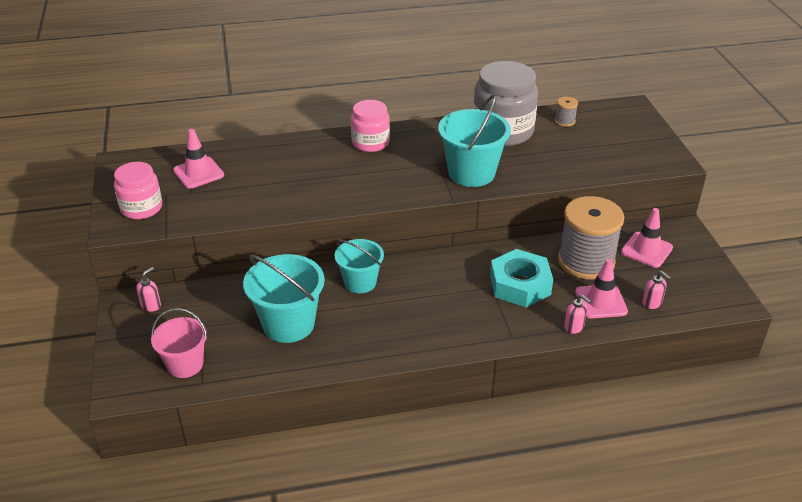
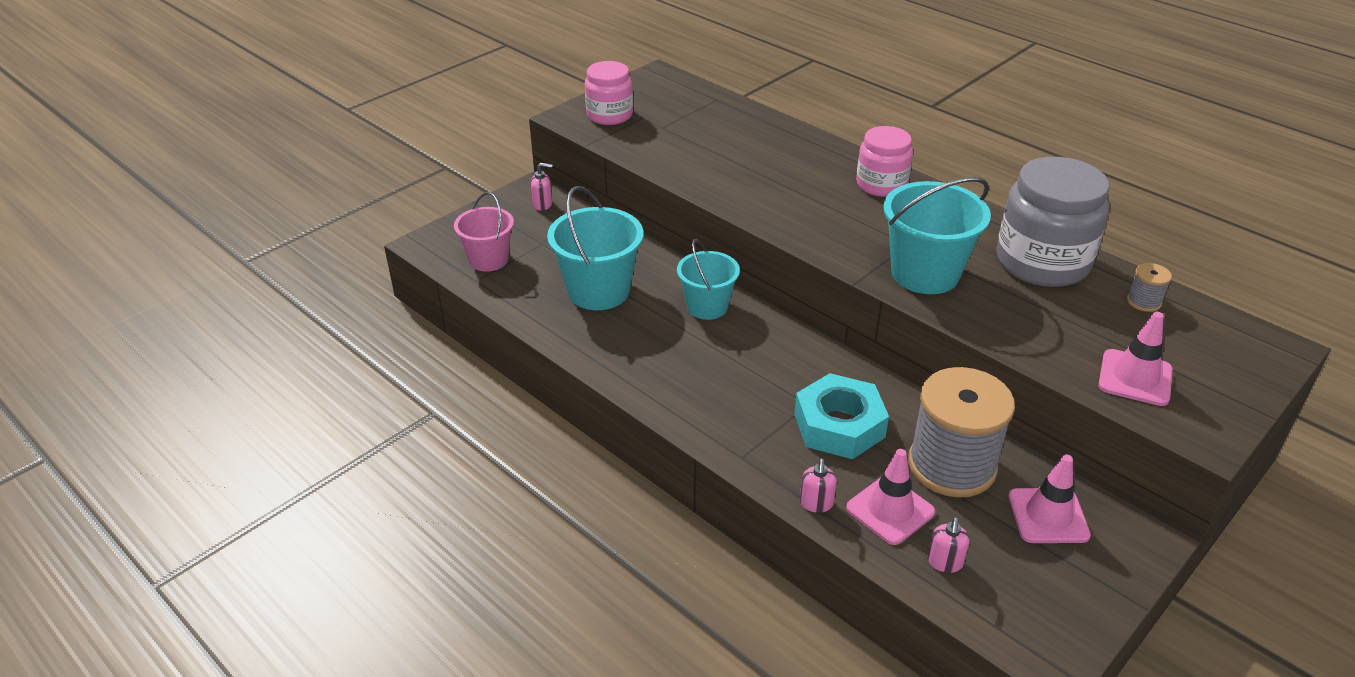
camera: 55 degrees right, 0 degrees up
pink traffic cone [173,129,224,189] -> pink traffic cone moved to [1098,312,1173,406]

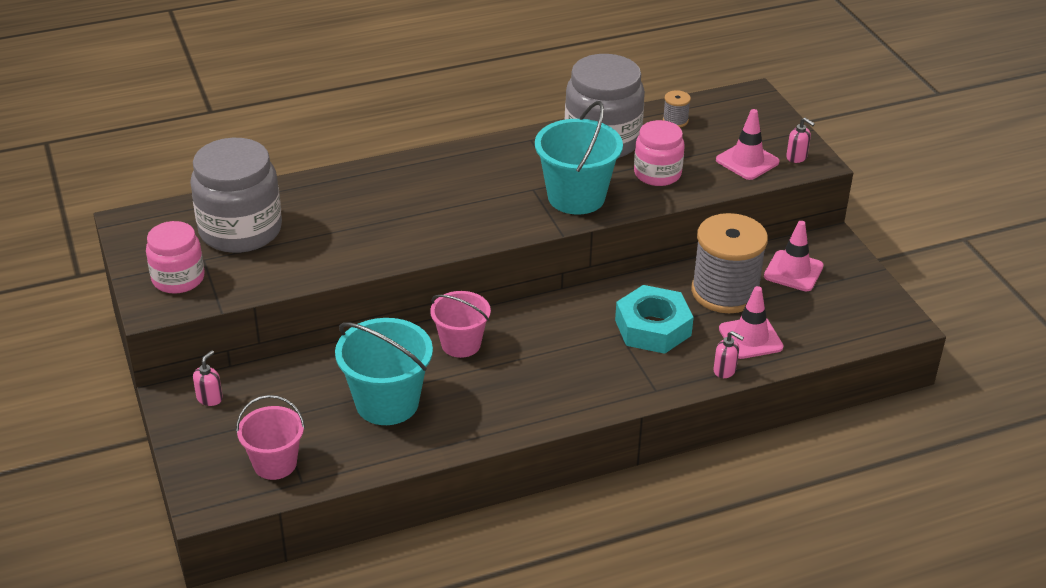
camera: 65 degrees left, 0 degrees up
turquoise bucket [677,239,740,320] -> pink bucket [430,291,491,358]
pink jar [856,126,913,197] -> pink jar moved to [634,120,685,186]
pink soap dispenser [927,517,970,573] -> pink soap dispenser moved to [786,118,815,163]
none -> grey jar [190,138,282,253]

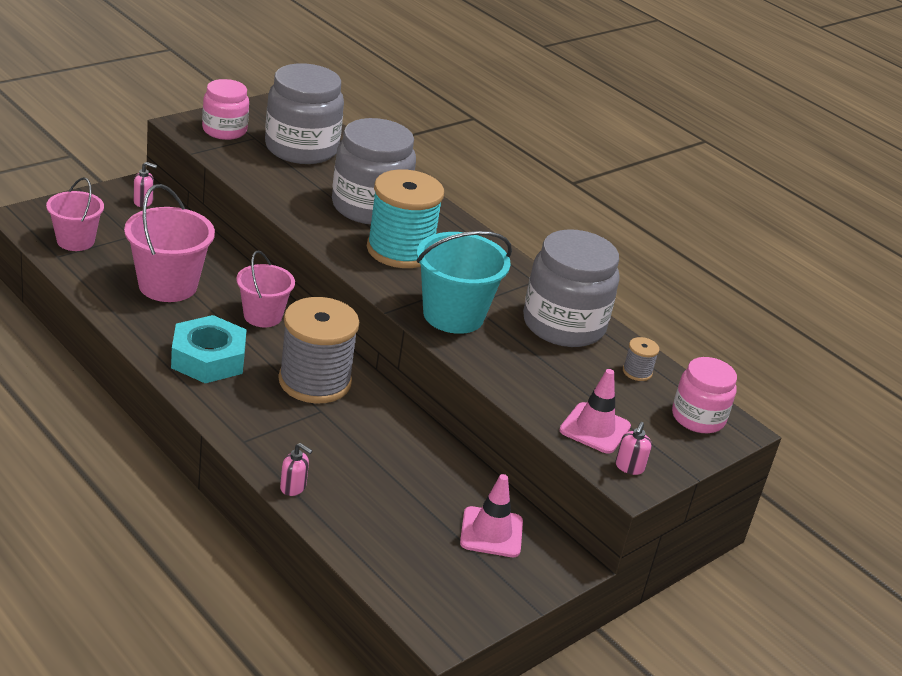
camera: 65 degrees right, 5 degrees down
turquoise bucket [335,318,433,425] -> pink bucket [124,184,215,302]
turquoise nut [615,285,694,354] -> turquoise nut moved to [171,315,247,383]
pink jar [634,120,685,186] -> pink jar moved to [672,357,737,433]
grey spool [691,213,768,313] -> grey spool moved to [278,297,359,403]
pink soap dispenser [714,331,744,378] -> pink soap dispenser turned 75 degrees counterclockwise [280,443,313,496]
pink traffic cone [719,286,784,359] -> none
none -> grey jar [332,118,416,225]
none -> turquoise spool [367,169,444,268]

